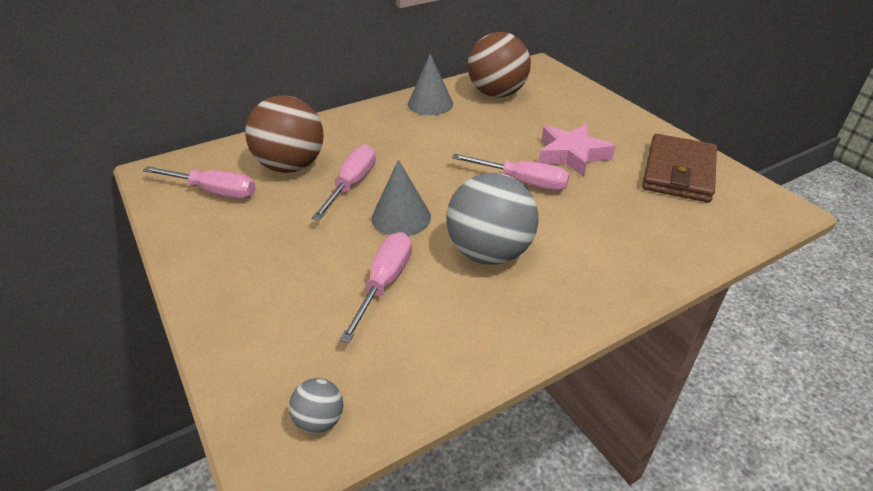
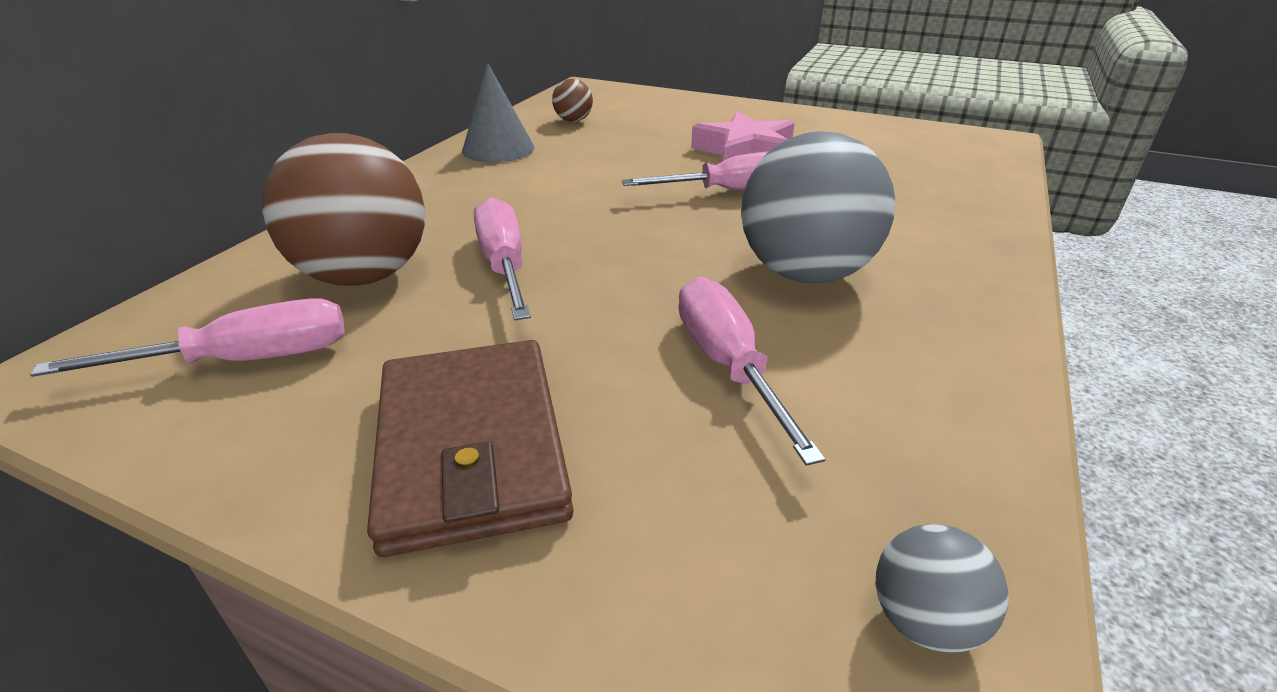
camera: 35 degrees left, 5 degrees down
grey cone [371,160,431,236] -> none
brown ball [468,32,531,97] -> brown ball [552,79,593,122], size x0.45
brown wallet [642,134,717,203] -> brown wallet moved to [367,340,573,557]

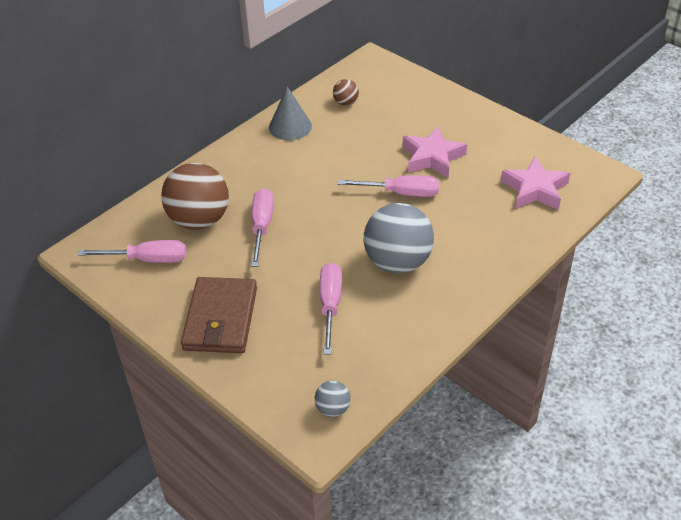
camera: 20 degrees right, 10 degrees up
none -> pink star [501,156,570,210]

